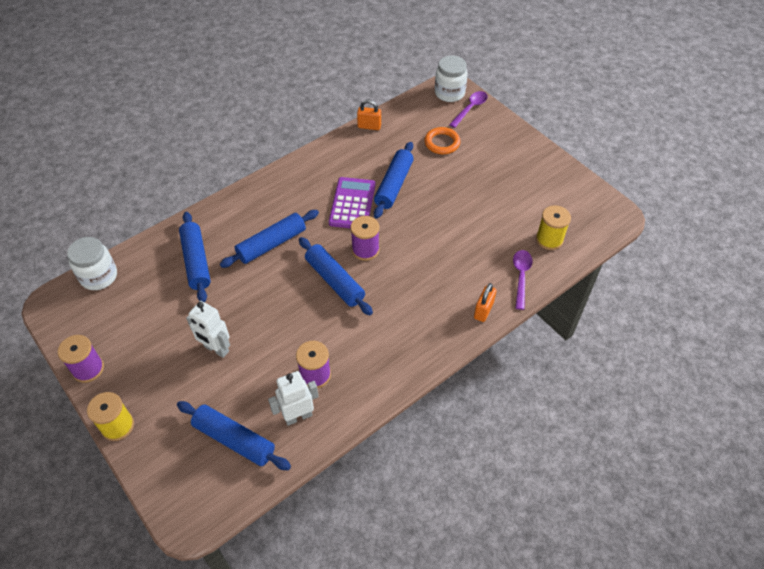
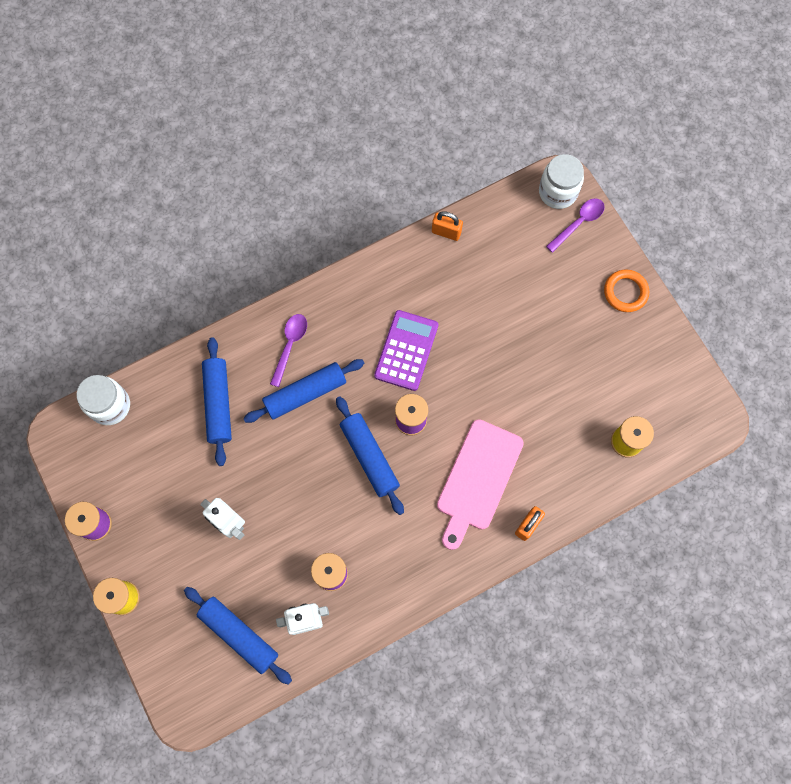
camera: 10 degrees right, 20 degrees up
blue rolling pin [374,142,414,219] -> none
orange ring [424,127,461,154] -> orange ring moved to [604,269,649,312]
purple spoon [513,250,533,310] -> purple spoon moved to [270,314,307,387]
none -> pink cutting board [437,419,524,550]

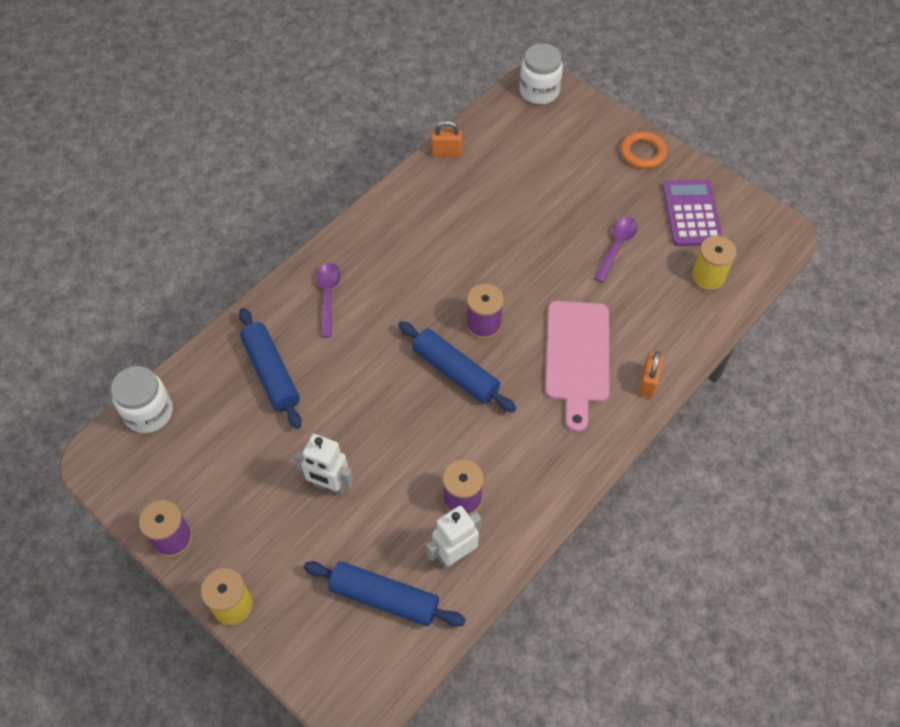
camera: 20 degrees left, 15 degrees down
blue rolling pin [243,359,364,423] -> none
purple calculator [374,310,438,391] -> purple calculator moved to [663,180,722,246]
purple spoon [546,198,605,253] -> purple spoon moved to [594,217,637,283]

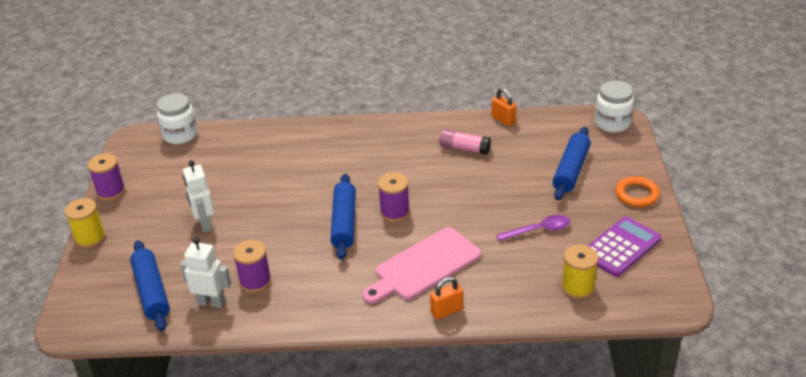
camera: 50 degrees right, 20 degrees down
blue rolling pin [239,308,302,429] -> blue rolling pin moved to [553,127,591,200]
purple spoon [316,262,340,338] -> none
none -> pink glue stick [439,129,491,155]

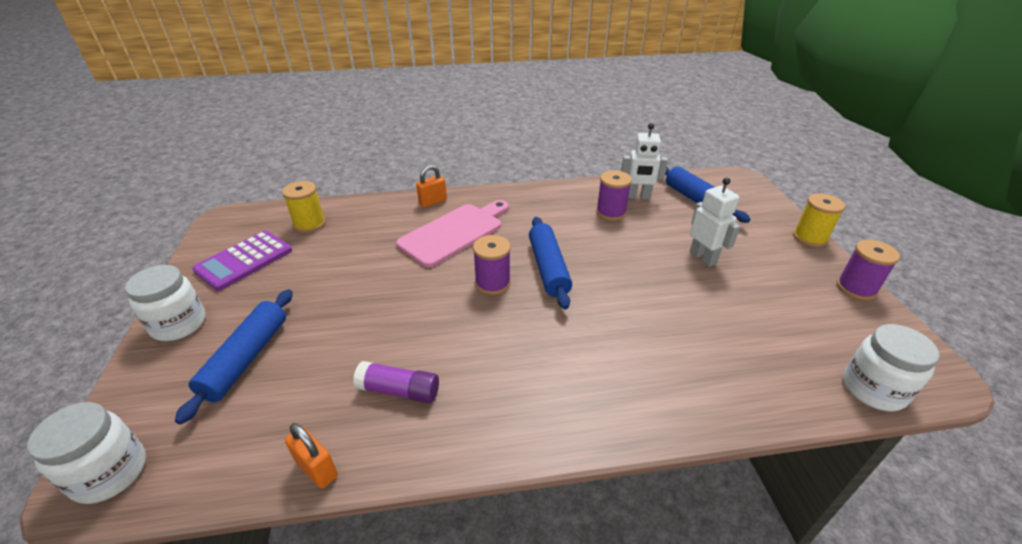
camera: 170 degrees right, 0 degrees up
pink glue stick [439,129,491,155] -> purple glue stick [353,361,439,403]
purple spoon [497,215,570,241] -> none
orange ring [615,176,660,207] -> white jar [125,265,206,341]

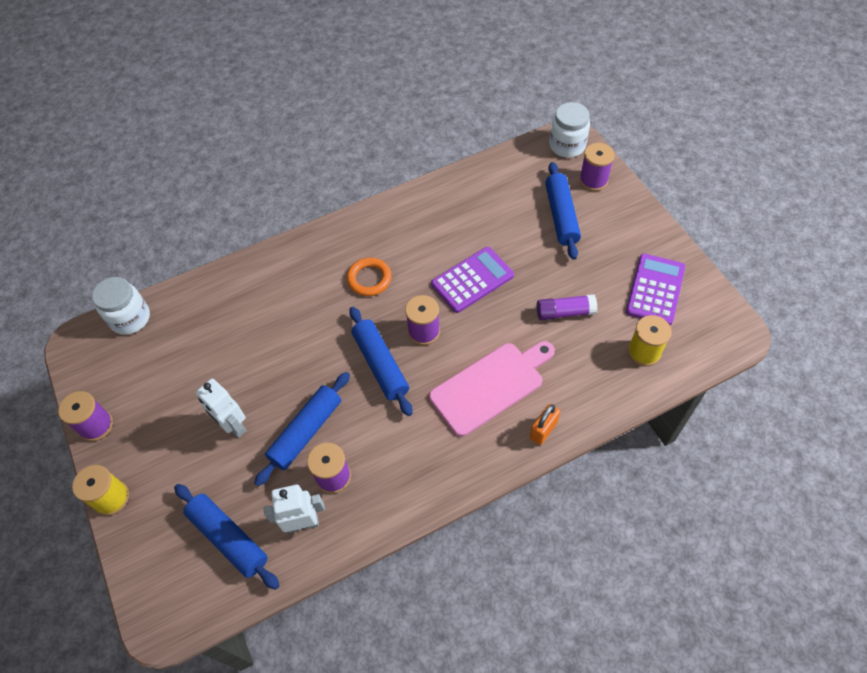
camera: 165 degrees right, 20 degrees up
white jar [125,265,206,341] -> none
orange padlock [285,423,338,489] -> none
purple glue stick [353,361,439,403] -> purple glue stick moved to [537,294,597,320]
pink cutting board [396,200,509,267] -> pink cutting board turned 150 degrees counterclockwise [429,341,555,437]
none -> blue rolling pin [254,372,350,486]
none -> orange ring [347,258,392,296]
none -> purple calculator [431,247,514,313]
none -> purple spool [579,143,615,191]

